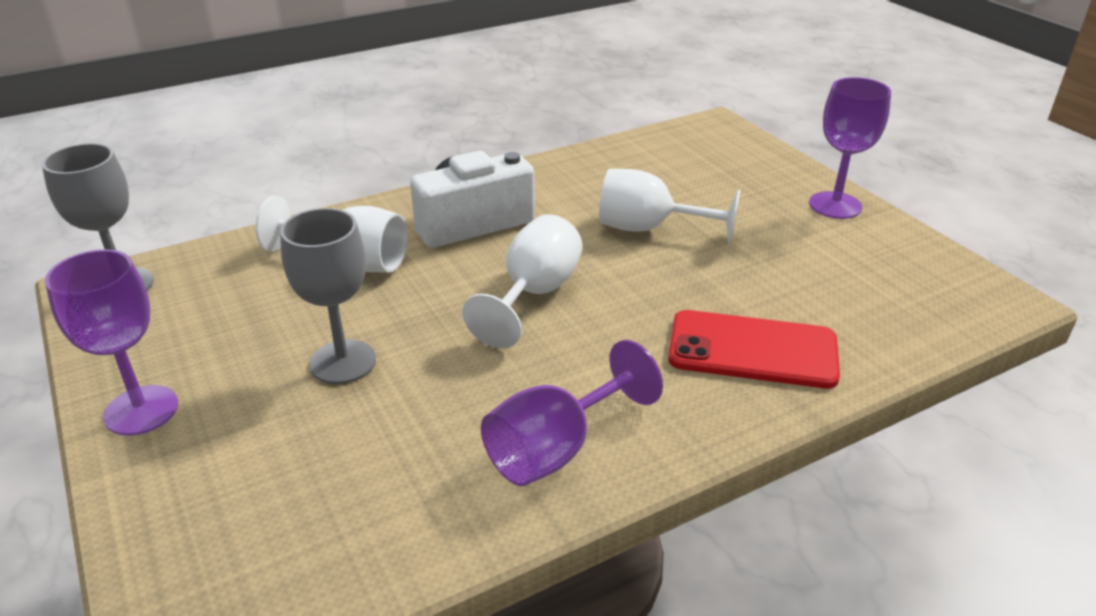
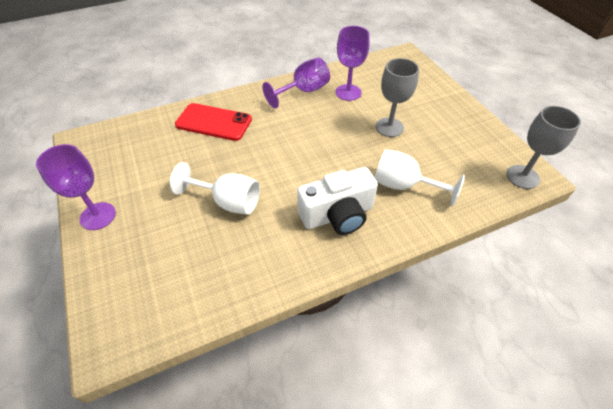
camera: 175 degrees left, 15 degrees up
purple goblet [45,249,178,436] -> purple goblet moved to [336,26,370,101]
white goblet [462,214,583,348] -> none

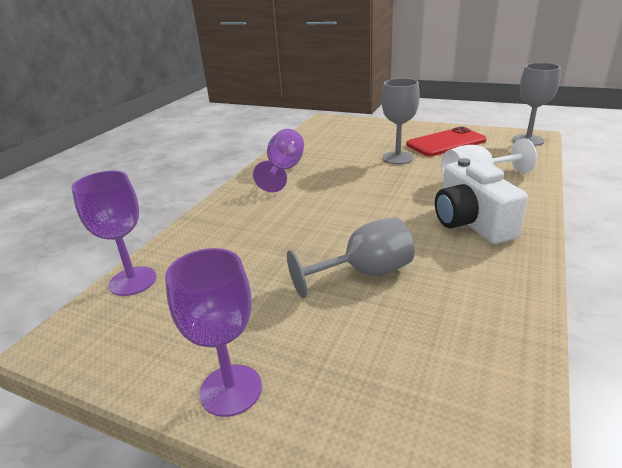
camera: 40 degrees left, 20 degrees down
white goblet [170,162,260,215] -> grey goblet [287,218,415,298]
red phone [175,103,252,141] -> red phone moved to [406,127,487,156]
white camera [297,167,378,235] -> white camera turned 135 degrees clockwise [435,158,528,244]
purple goblet [336,26,370,101] -> purple goblet moved to [72,171,156,296]

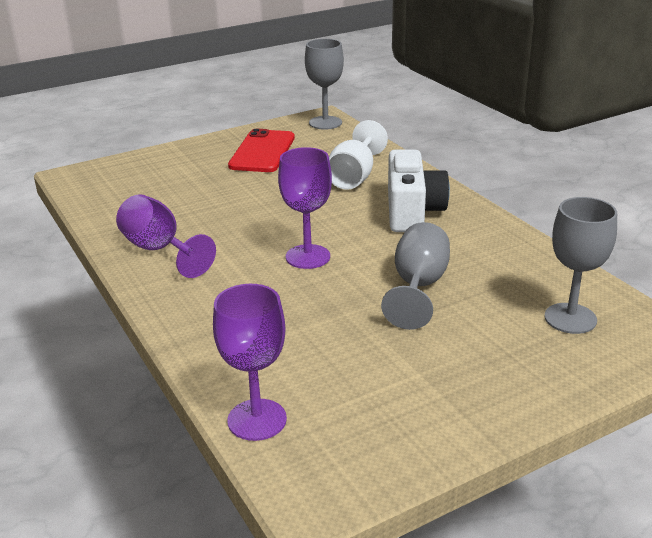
camera: 55 degrees left, 0 degrees up
purple goblet [165,248,262,417] -> purple goblet moved to [278,147,332,269]
grey goblet [382,78,420,164] -> grey goblet moved to [544,197,617,334]
white camera [435,158,528,244] -> white camera turned 105 degrees counterclockwise [388,150,450,232]

